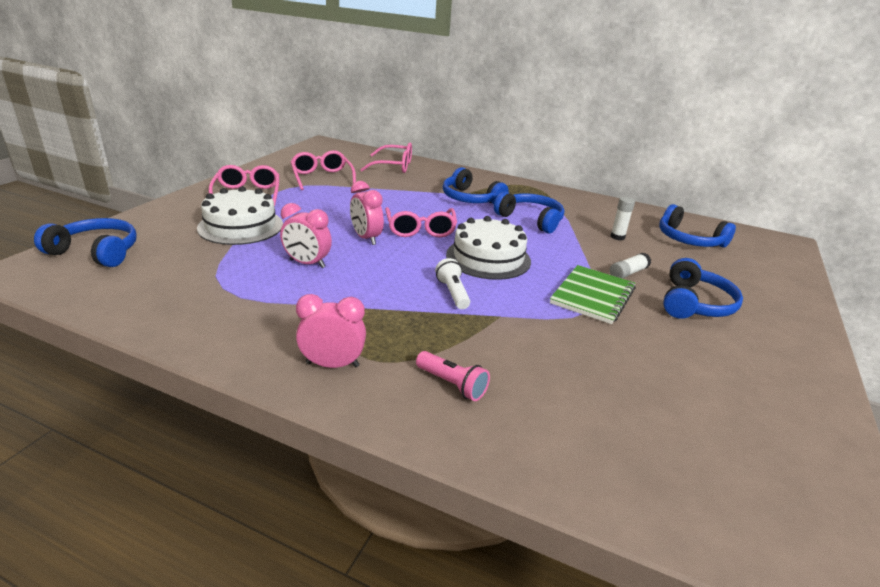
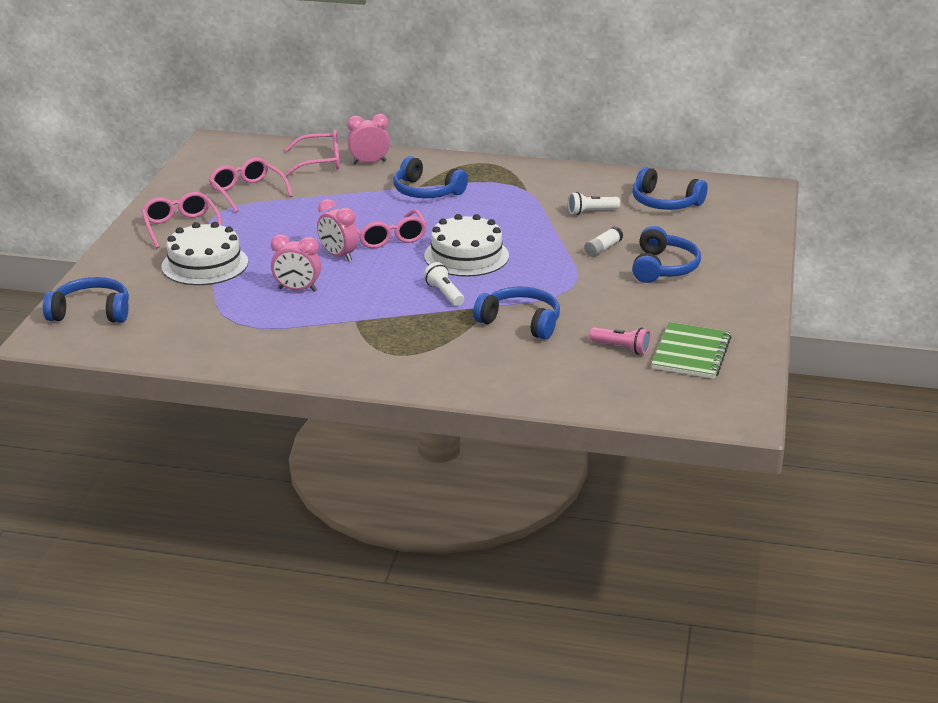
camera: 10 degrees left, 0 degrees up
pink clock [296,294,366,368] -> pink clock moved to [347,114,390,164]
pink flashlight [416,351,490,401] -> pink flashlight moved to [590,327,651,355]
blue headphones [494,192,564,234] -> blue headphones moved to [473,286,560,340]
green notebook [550,265,636,324] -> green notebook moved to [651,322,731,379]
white glue stick [610,197,635,240] -> white flashlight [568,192,620,215]

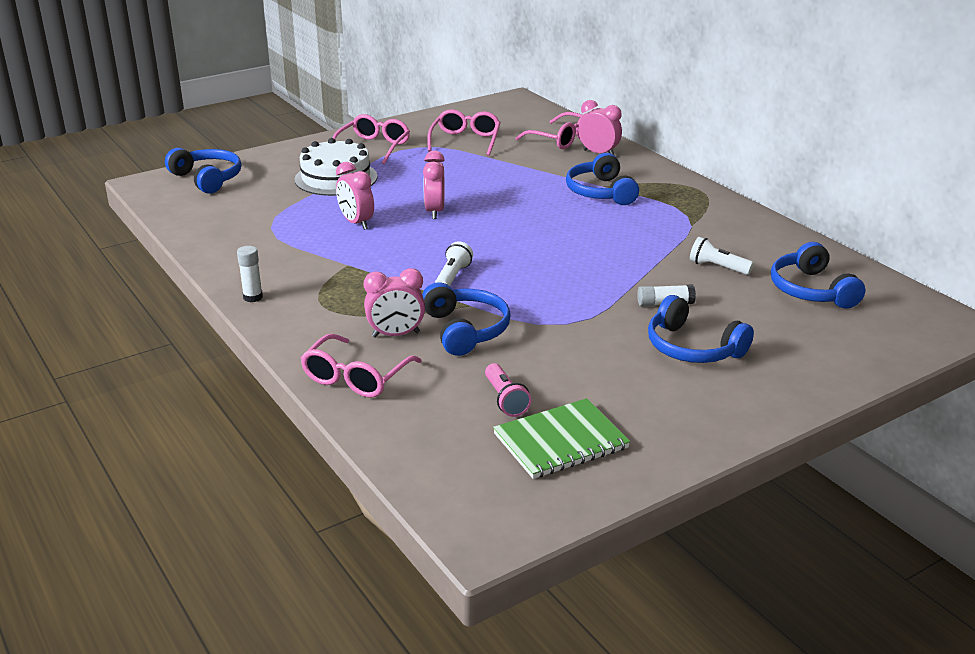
camera: 45 degrees right, 0 degrees up
pink glasses [356,209,427,248] -> pink glasses moved to [301,334,421,398]
white cake [424,214,509,277] -> none
blue headphones [632,226,701,283] -> blue headphones turned 75 degrees clockwise [648,295,754,363]
none -> white glue stick [237,246,263,302]
none -> pink clock [364,268,425,338]

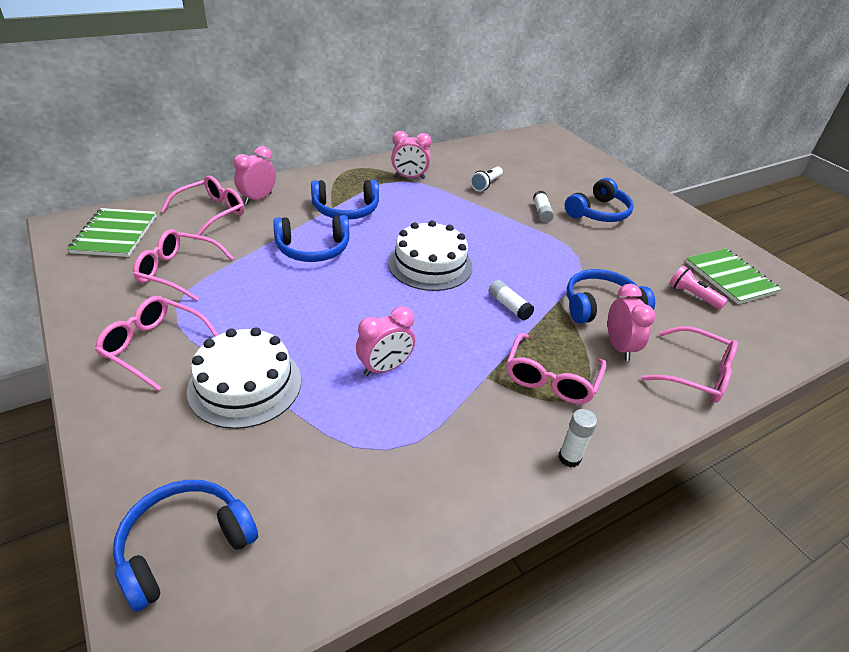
camera: 90 degrees left, 10 degrees up
pink clock [423,150,445,219] -> pink clock moved to [391,131,432,179]
white flashlight [435,241,473,286] -> white glue stick [488,280,535,321]
pink flashlight [485,363,531,417] -> pink flashlight turned 120 degrees counterclockwise [669,265,728,310]
blue headphones [771,242,866,309] -> blue headphones moved to [273,215,349,262]
none -> green notebook [67,208,156,257]
none -> white cake [388,220,473,291]
none -> pink glasses [506,333,606,404]

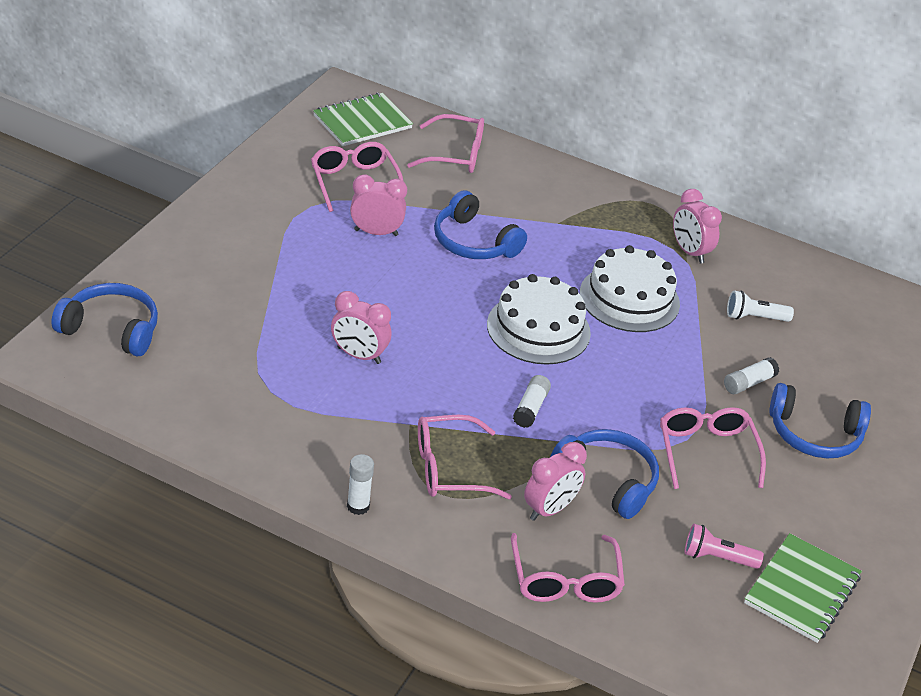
camera: 55 degrees right, 0 degrees up
pink glasses [95,296,219,391] -> pink glasses moved to [660,407,766,489]
white cake [187,327,301,429] -> white cake moved to [580,245,680,332]
pink clock [233,146,276,205] -> pink clock moved to [350,174,407,236]
blue headphones [311,180,379,220] -> none
pink flashlight [669,265,728,310] -> pink flashlight turned 90 degrees counterclockwise [685,524,764,569]

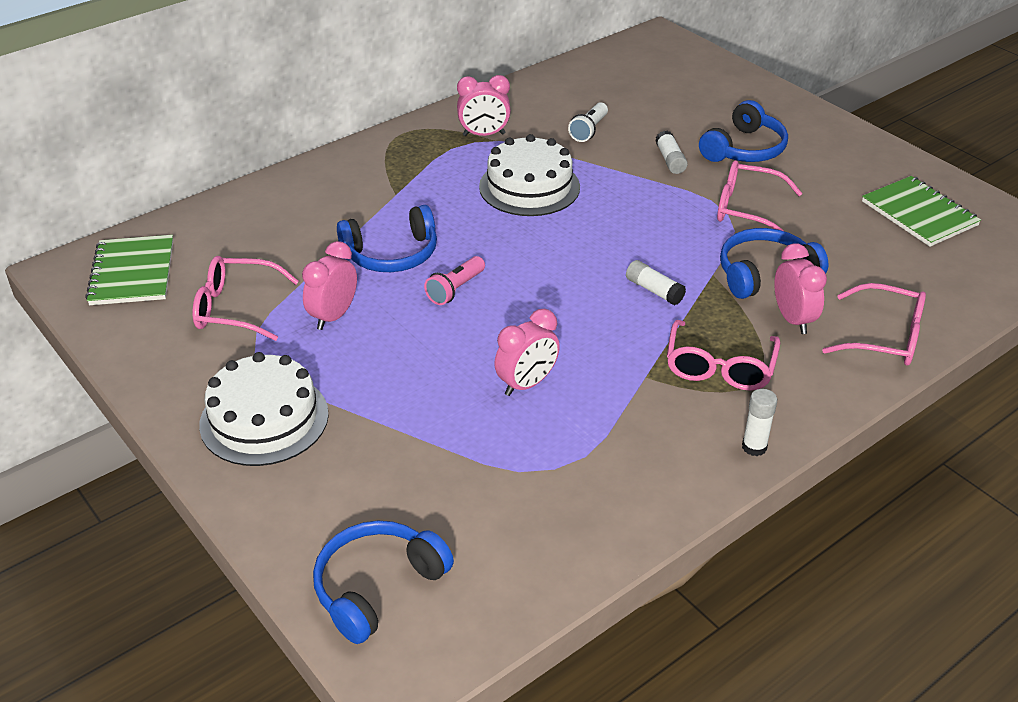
camera: 60 degrees left, 0 degrees up
pink glasses [407,114,484,173] -> none
white cake [487,274,591,365] -> white cake moved to [199,352,329,466]
pink flashlight [685,524,764,569] -> pink flashlight moved to [424,256,485,305]

